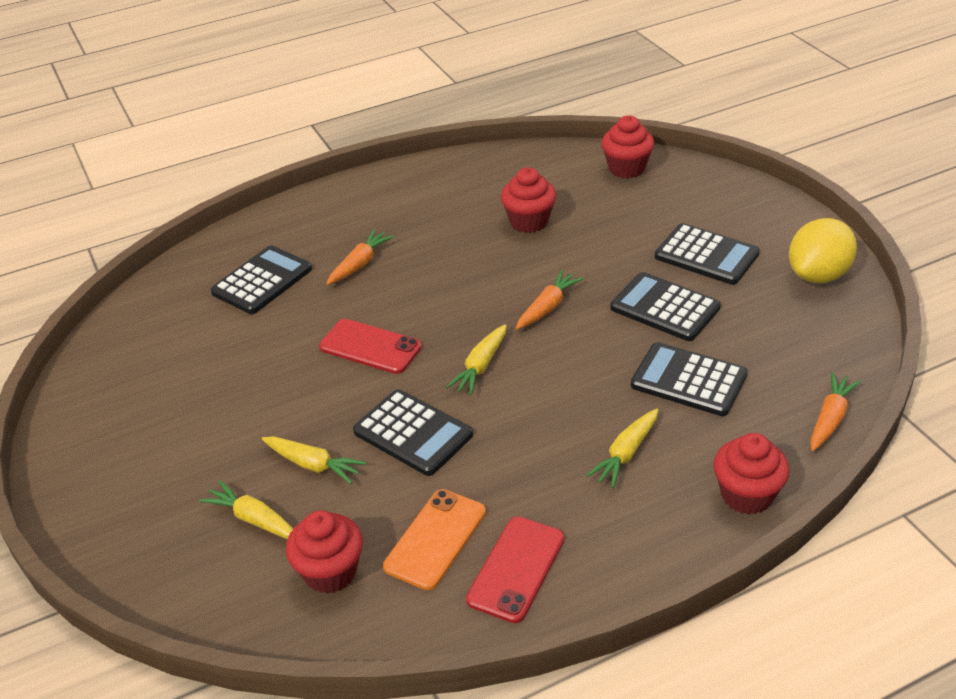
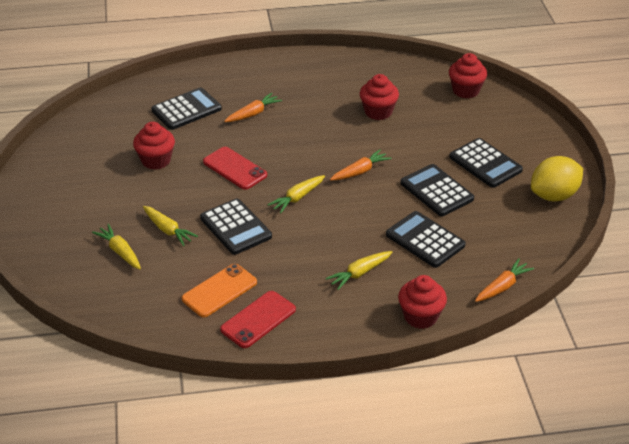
camera: 15 degrees right, 0 degrees up
red cupcake [286,510,363,594] -> red cupcake moved to [133,122,175,170]

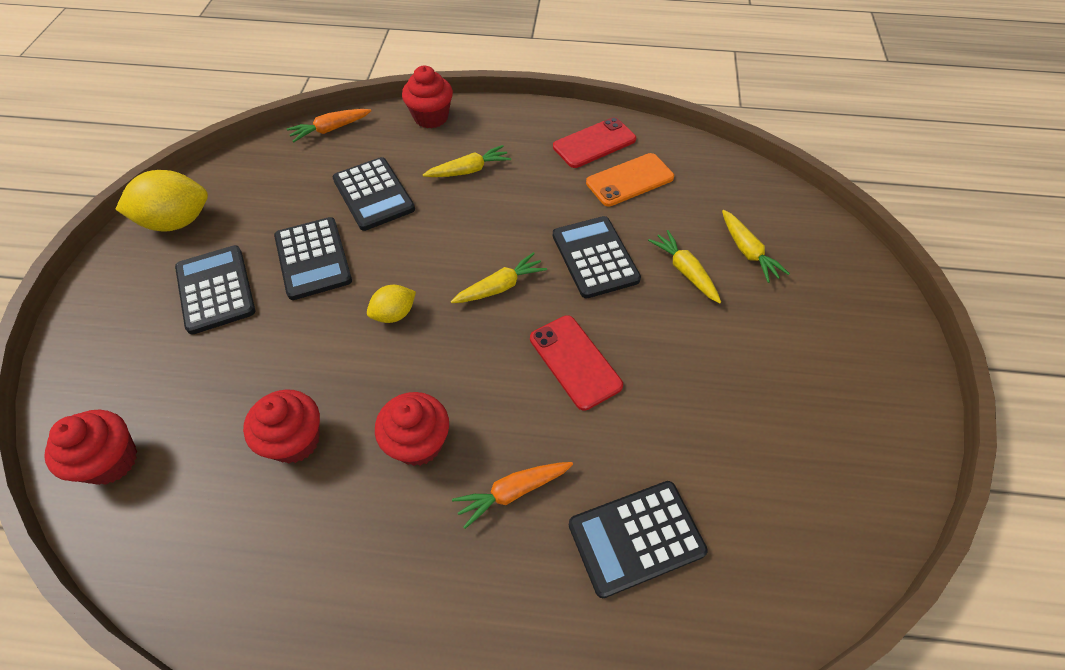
camera: 165 degrees left, 15 degrees up
red cupcake [133,122,175,170] -> red cupcake moved to [375,392,449,466]
orange carrot [330,149,391,181] -> yellow lemon [367,285,416,323]

